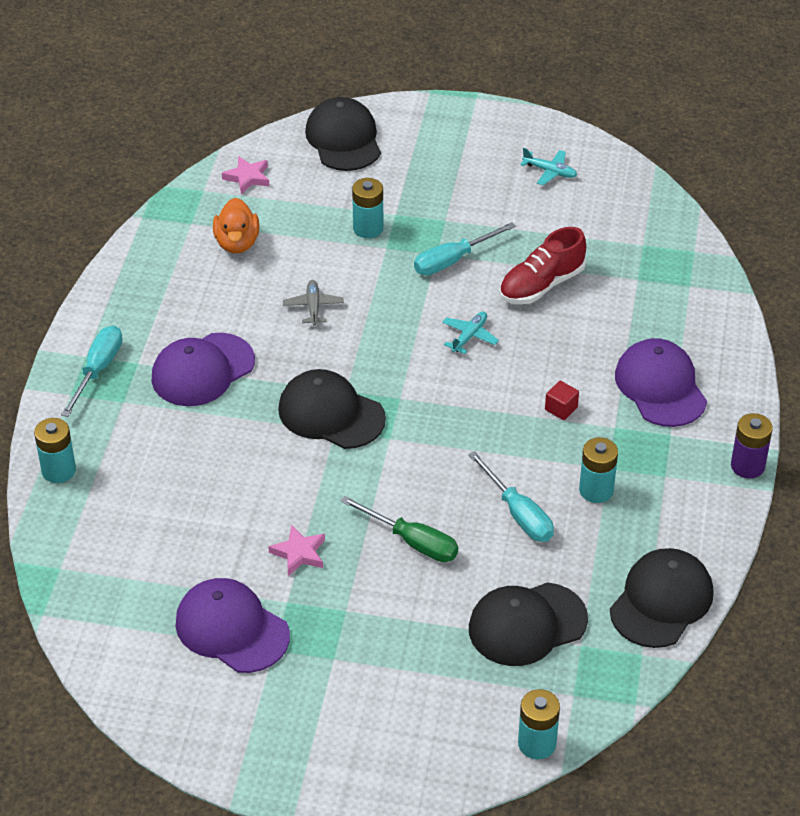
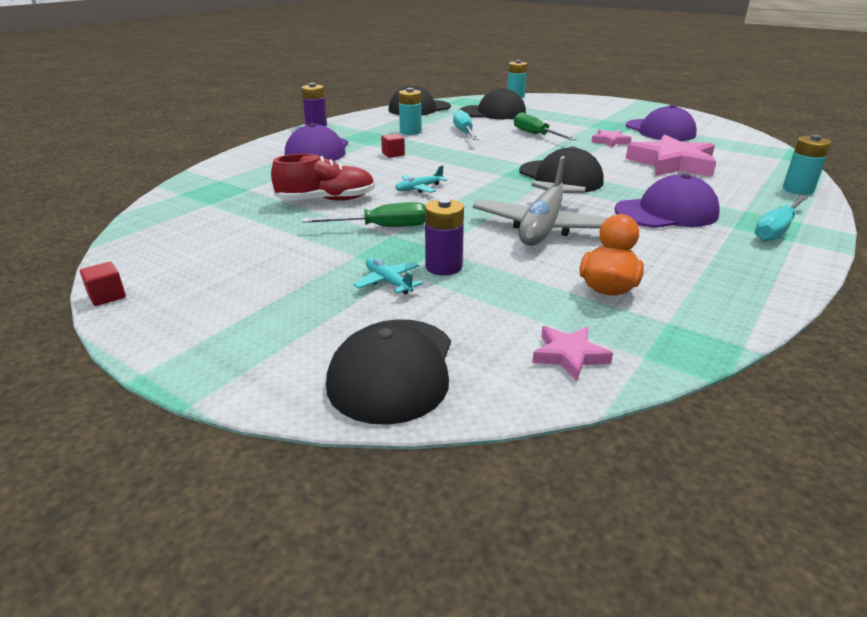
camera: 155 degrees left, 15 degrees down
grey plane [283,280,344,326] -> grey plane [473,156,608,246], size x2.30
turquoise battery [352,178,383,238] -> purple battery [425,198,464,276]
turquoise screwdriver [414,222,516,275] -> green screwdriver [302,202,426,227]
turquoise plane [520,148,577,186] -> turquoise plane moved to [353,258,422,294]
none -> red cube [80,262,126,306]
none -> pink star [626,134,716,177]

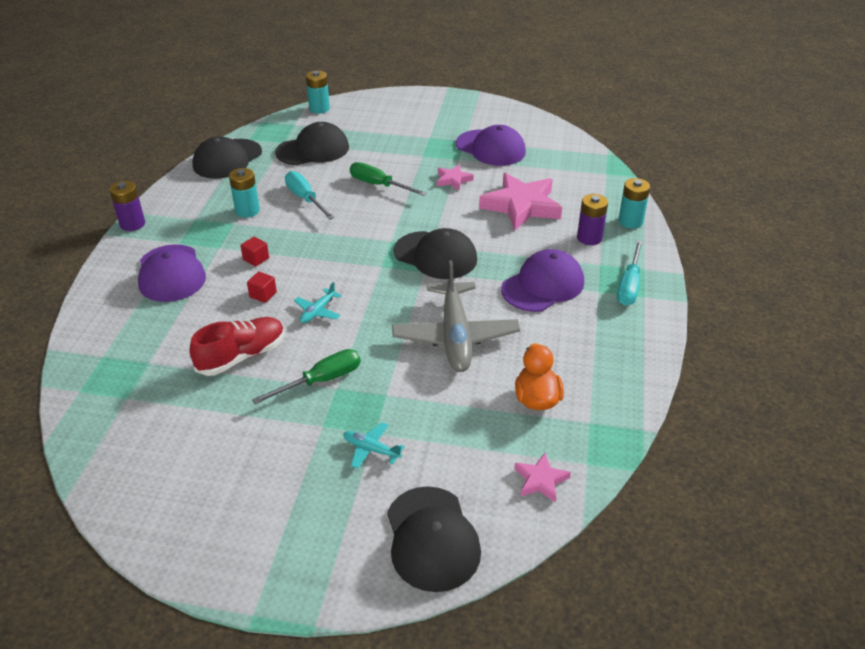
camera: 25 degrees left, 10 degrees up
red cube [80,262,126,306] -> red cube moved to [247,272,277,303]
purple battery [425,198,464,276] -> purple battery moved to [577,194,608,245]

